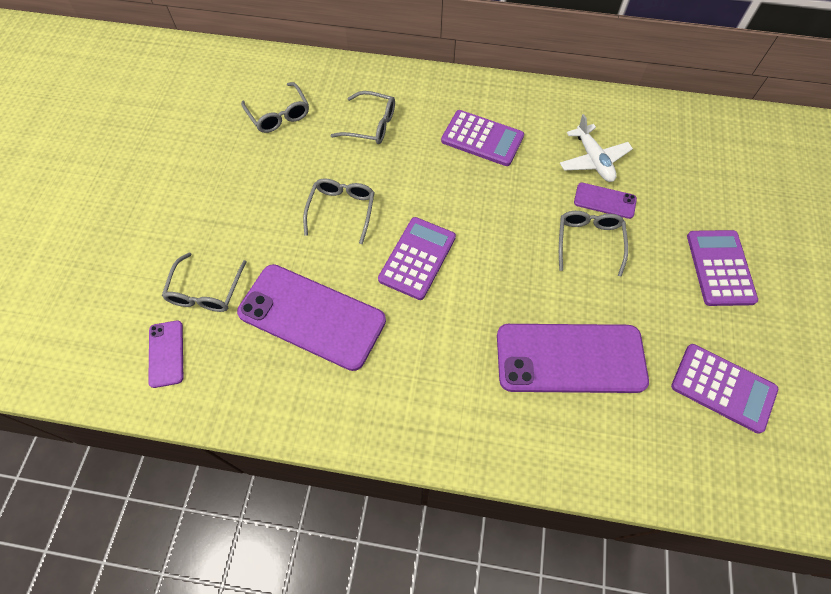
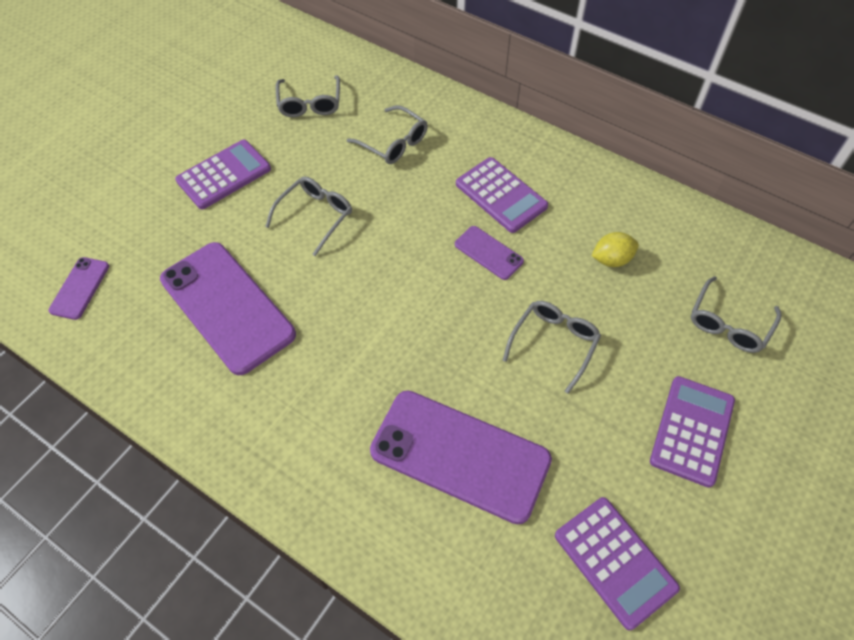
camera: 25 degrees right, 5 degrees down
grey glasses [162,252,247,312] -> grey glasses moved to [691,276,781,353]
purple calculator [378,217,456,300] -> purple calculator moved to [175,140,271,210]
white plane [560,114,633,182] -> yellow lemon [591,232,639,267]
purple phone [574,183,637,219] -> purple phone moved to [455,226,524,280]

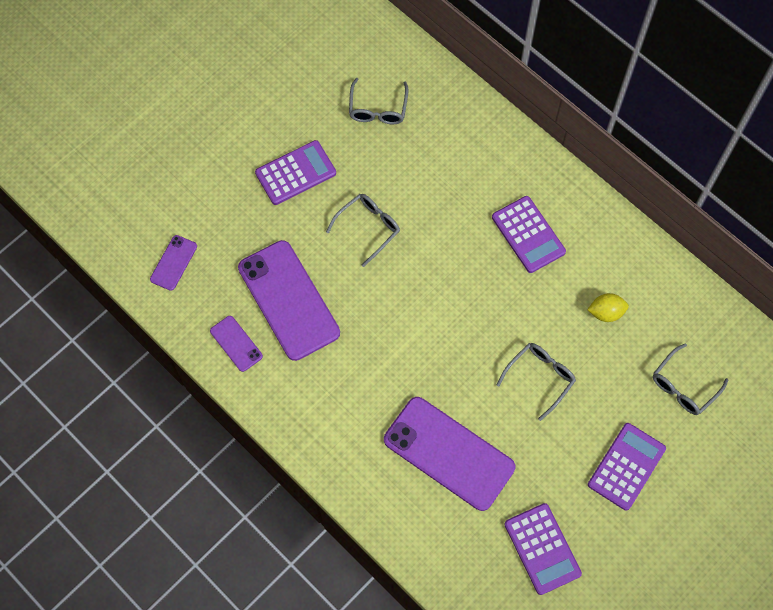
camera: 10 degrees right, 10 degrees up
grey glasses [347,105,428,164] -> none
purple phone [455,226,524,280] -> purple phone moved to [210,316,263,372]

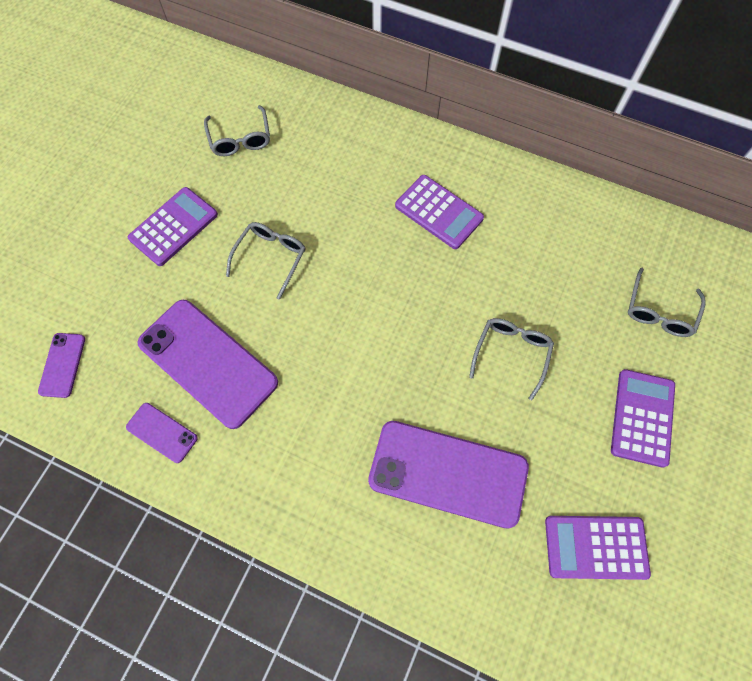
camera: 20 degrees left, 0 degrees up
purple calculator [504,503,582,595] -> purple calculator turned 135 degrees clockwise [545,516,651,580]
yellow lemon [587,293,629,322] -> none

